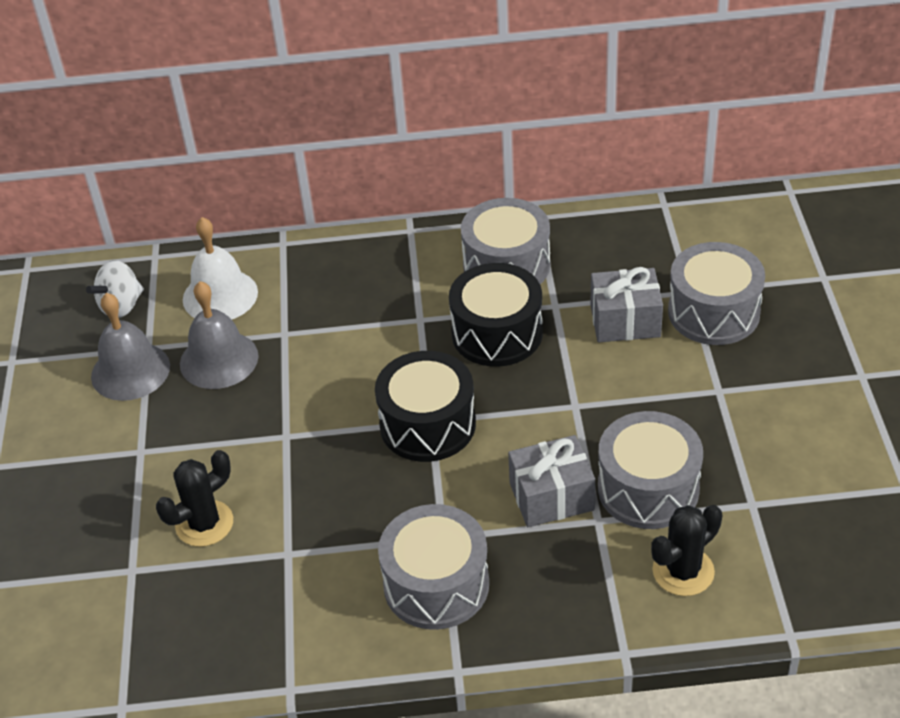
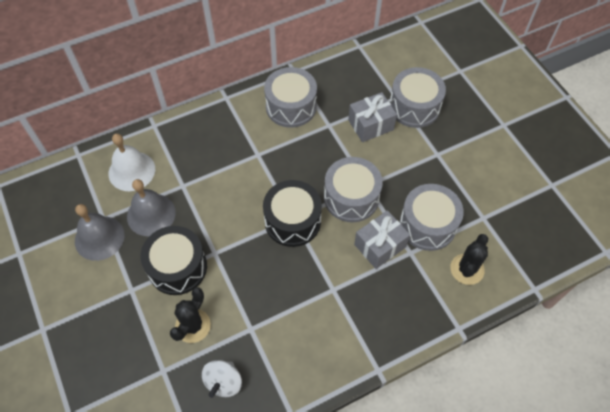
camera: 25 degrees left, 15 degrees up
white spinning top [86,260,144,318] -> white spinning top moved to [202,360,242,398]
grey drum [378,504,489,630] -> grey drum moved to [324,157,383,222]
black drum [449,263,543,367] -> black drum moved to [141,226,207,295]

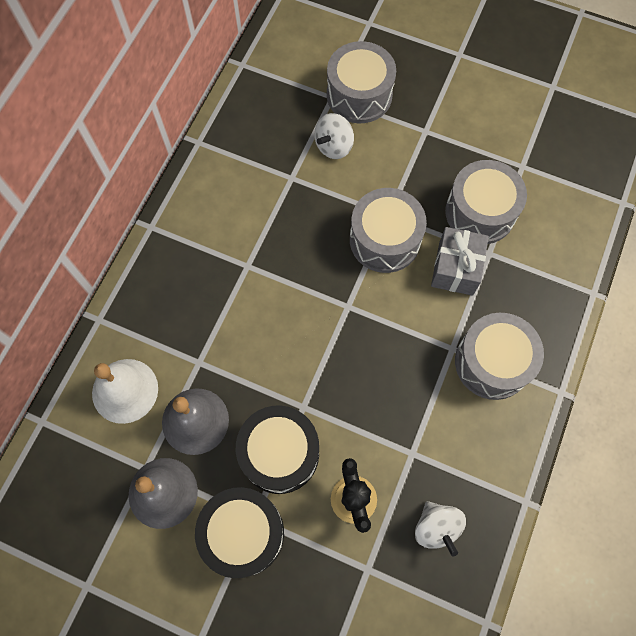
camera: 40 degrees left, 10 degrees up
black drum [263,180,322,247] -> black drum moved to [195,487,284,578]
grey drum [264,67,317,128] -> grey drum moved to [455,313,544,400]
grey gift [348,92,397,142] -> white spinning top [314,113,354,159]
black cactus [450,234,488,285] -> none

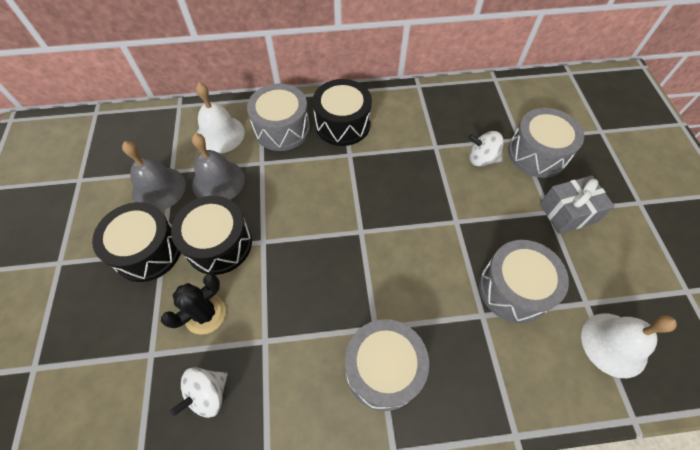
camera: 60 degrees right, 10 degrees down
grey drum [350,188,427,273] -> grey drum moved to [247,83,310,151]
grey gift [431,227,489,296] -> grey gift moved to [540,175,615,234]
none -> black drum [313,79,372,146]
none -> white bell [581,313,677,378]

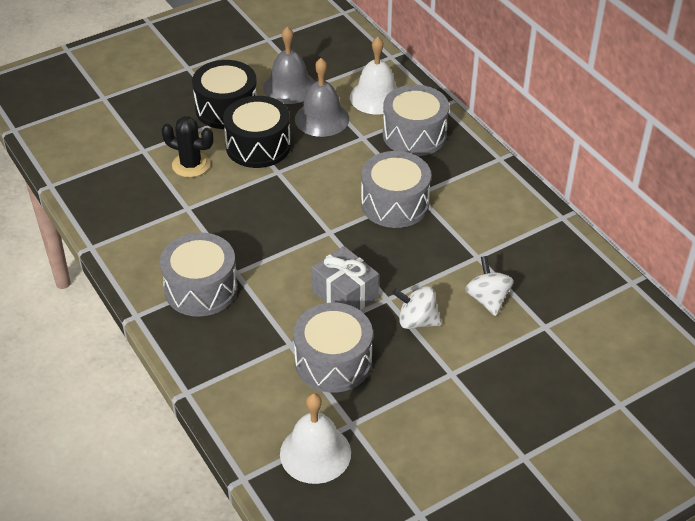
camera: 65 degrees right, 15 degrees down
white spinning top [170,367,228,418] -> white spinning top moved to [392,286,442,329]
black drum [313,79,372,146] -> none
grey drum [508,108,584,178] -> grey drum moved to [361,151,431,228]
grey gift [540,175,615,234] -> grey gift moved to [312,246,379,310]

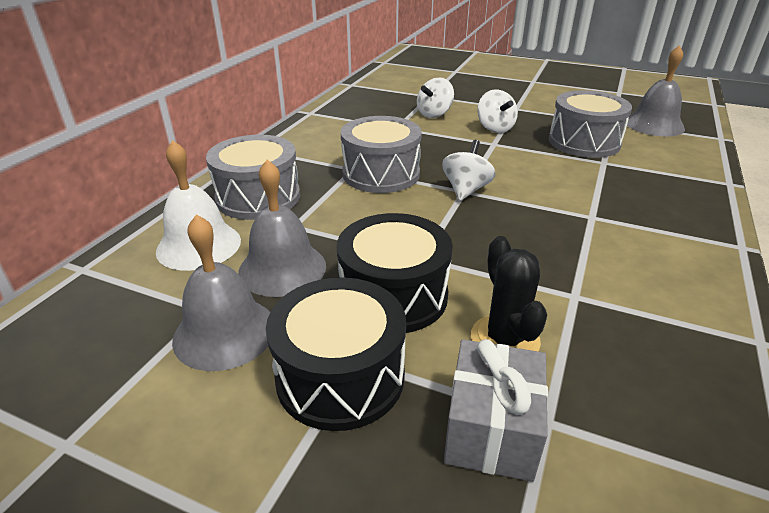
camera: 125 degrees left, 10 degrees down
grey drum [160,233,238,317] -> none
white bell [280,393,351,484] -> grey bell [627,45,685,137]
grey gift [312,246,379,310] -> grey gift moved to [444,339,548,482]
none -> white spinning top [442,140,496,201]

